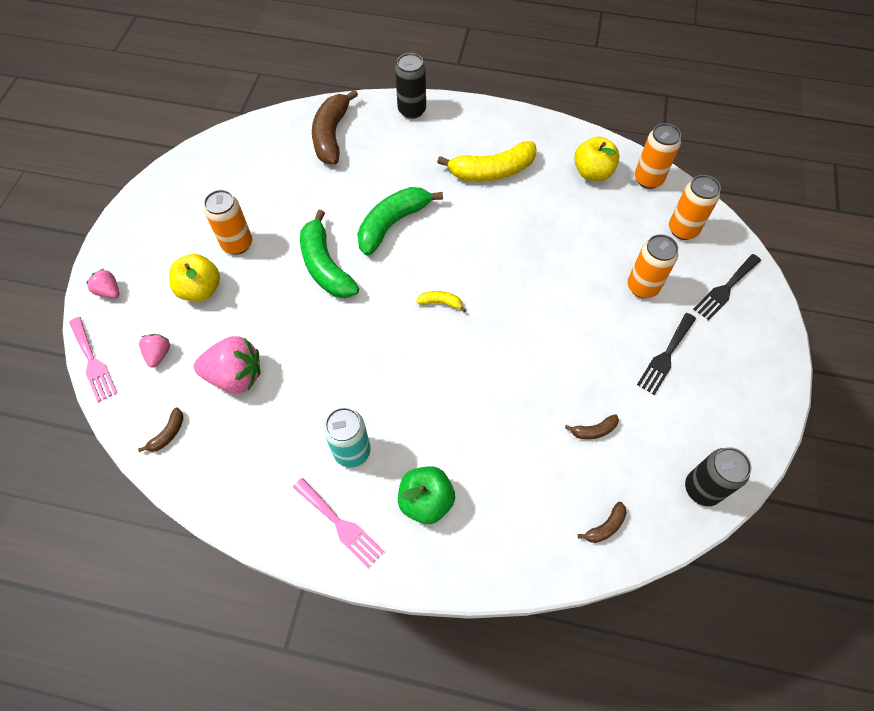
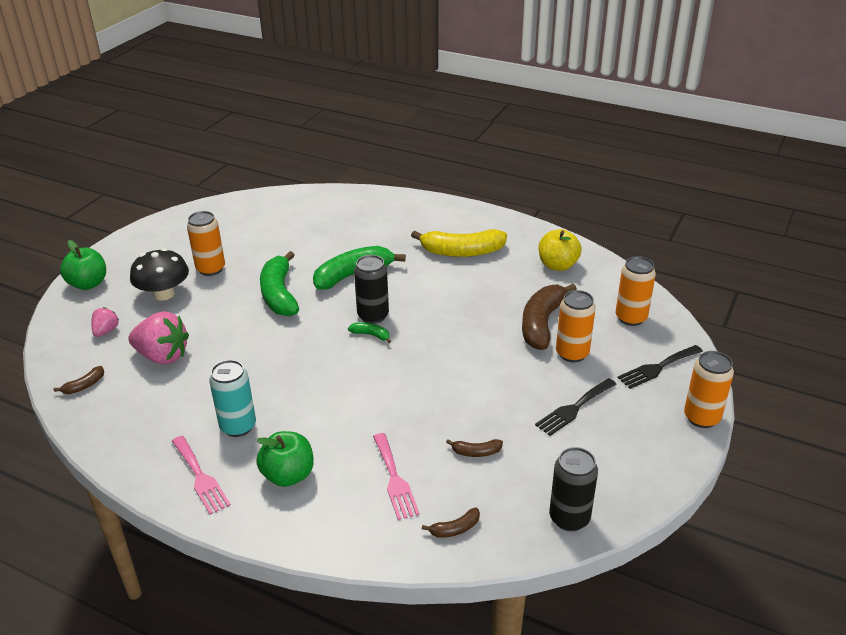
camera: 15 degrees right, 25 degrees down
pink fork [69,317,117,402] -> pink fork moved to [373,433,420,520]
pink strawberry [86,269,120,298] -> green apple [60,240,106,290]
yellow apple [169,254,220,301] -> black mushroom [130,248,189,301]
brown banana [312,90,358,164] -> brown banana moved to [522,284,577,350]
black can [395,53,426,119] -> black can moved to [354,255,389,324]
yellow banana [416,291,466,312] -> green banana [348,322,391,343]
orange can [635,123,681,189] -> orange can moved to [684,351,734,428]

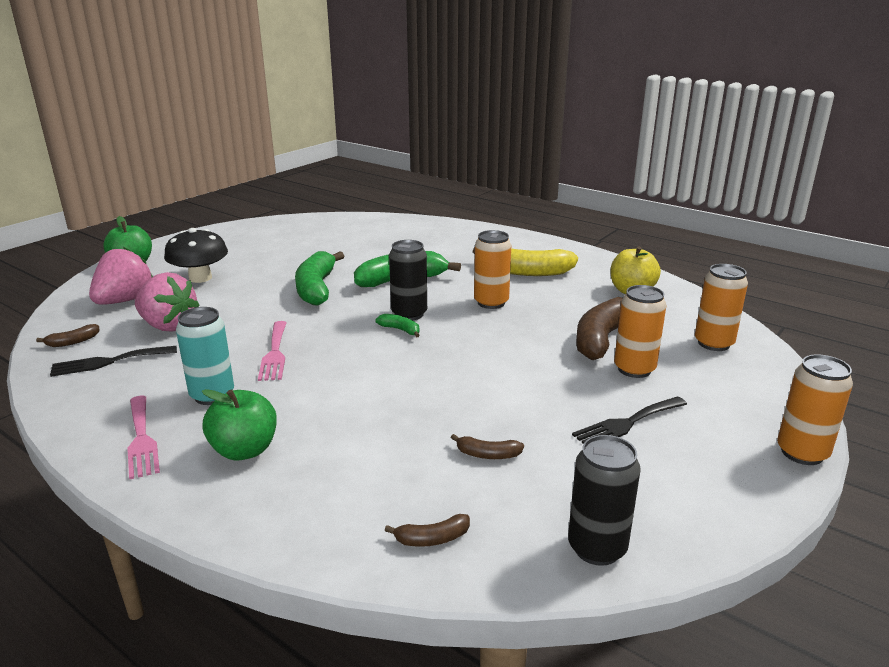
camera: 10 degrees right, 10 degrees down
pink strawberry [91,307,119,337] -> pink strawberry [89,247,153,305], size x1.91
orange can [187,211,225,276] -> orange can moved to [474,230,511,309]
pink fork [373,433,420,520] -> pink fork moved to [258,321,287,381]
black fork [617,345,703,389] -> black fork moved to [50,346,177,377]

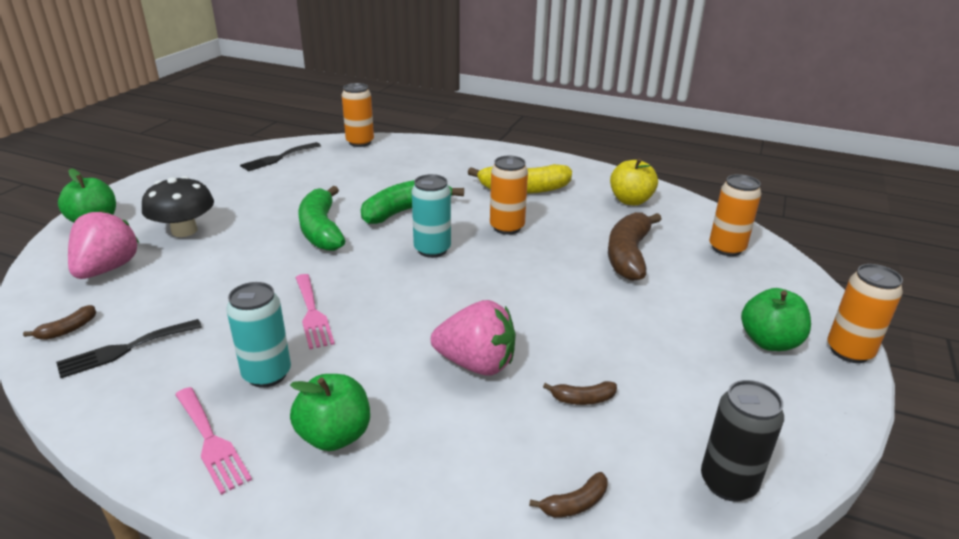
camera: 15 degrees left, 5 degrees up
pink strawberry [135,272,200,331] -> pink strawberry moved to [431,300,516,376]
green banana [375,314,420,338] -> none
black can [389,240,427,321] -> turquoise can [412,174,451,258]
black fork [572,396,687,444] -> black fork moved to [240,142,321,171]
orange can [614,285,667,378] -> orange can moved to [342,83,374,147]
none -> green apple [741,288,811,351]

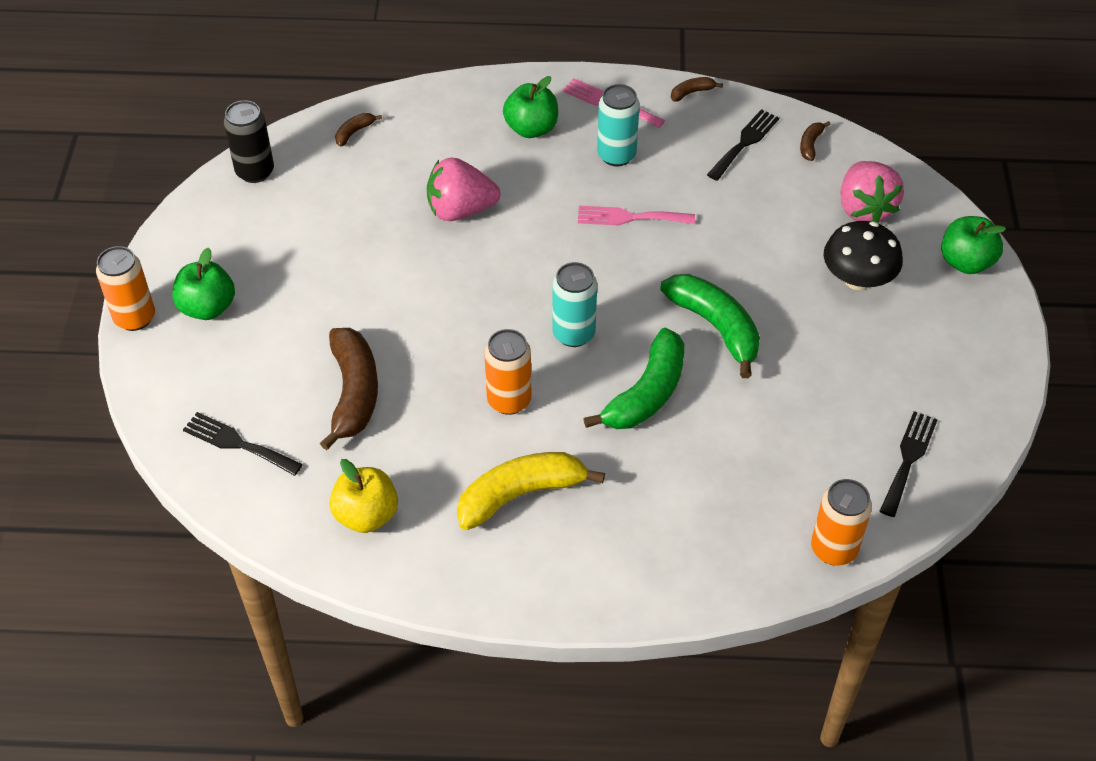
camera: 160 degrees right, 20 degrees up
pink fork [295,274,335,350] -> pink fork turned 45 degrees counterclockwise [578,206,695,225]
brown banana [543,381,617,405] -> brown banana moved to [671,77,723,102]
orange can [709,174,761,256] -> black fork [183,412,303,476]

